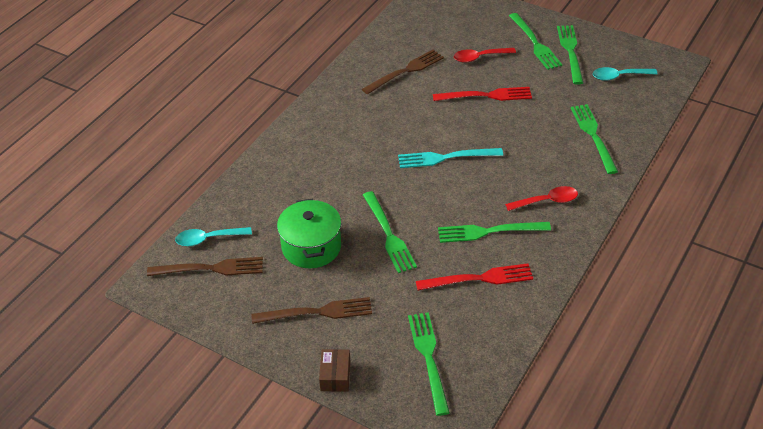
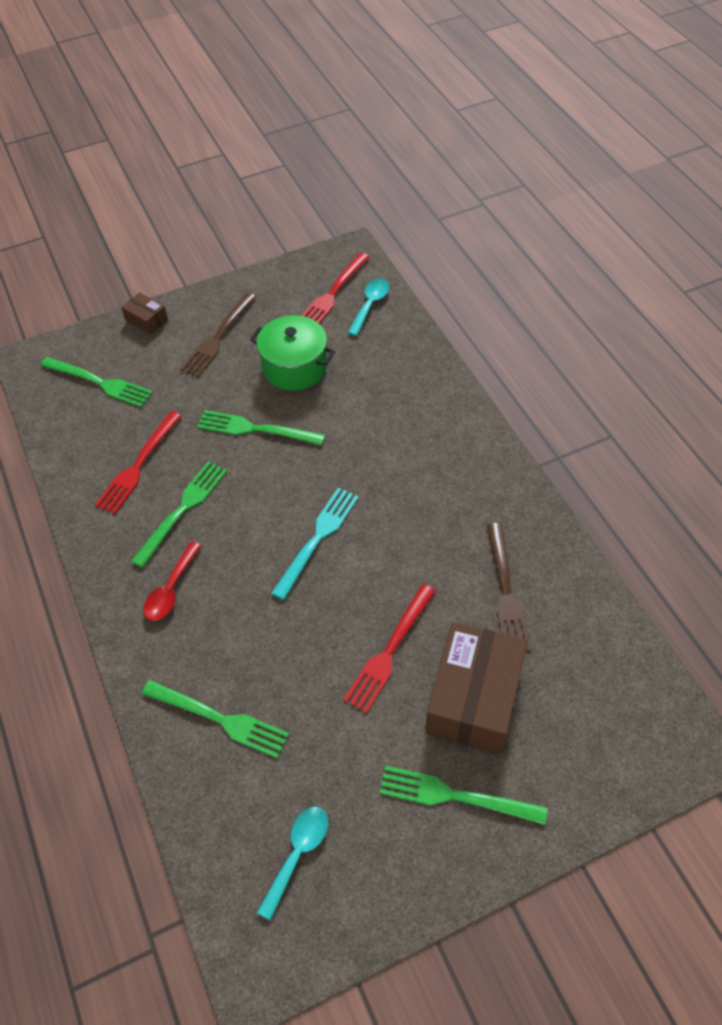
camera: 125 degrees right, 10 degrees up
brown fork [147,257,263,276] -> red fork [302,252,369,323]
red spoon [454,48,516,63] -> brown box [425,622,527,754]
green fork [557,25,583,85] -> none

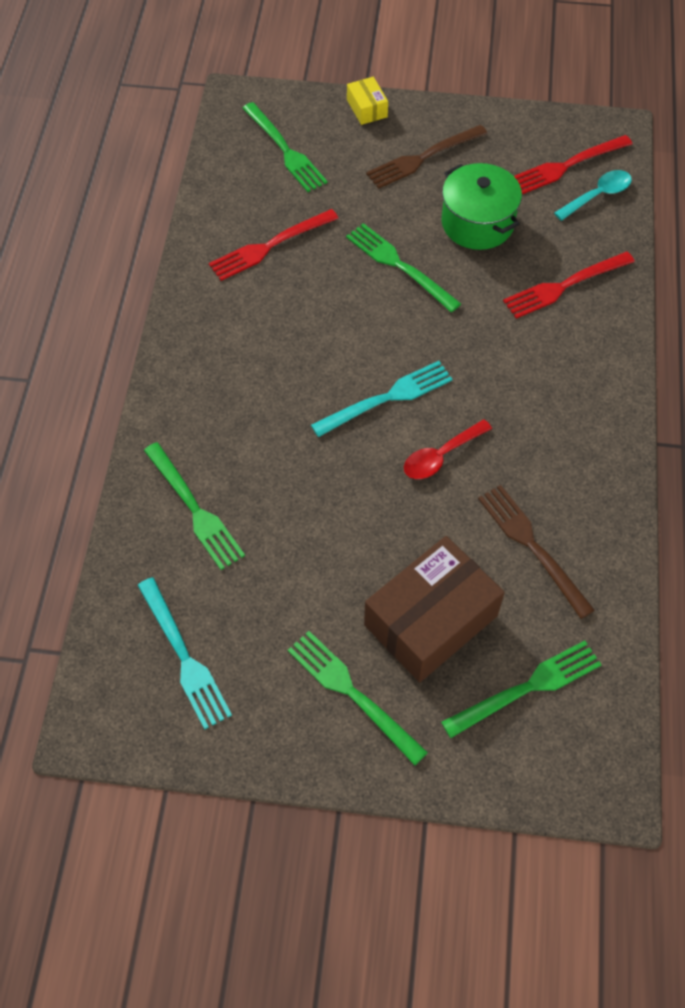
camera: 30 degrees right, 5 degrees up
brown box [121,292,168,335] -> yellow box [347,77,388,125]
green fork [131,461,227,568] -> green fork moved to [441,640,601,738]
red spoon [143,541,202,621] -> red spoon moved to [404,419,492,479]
turquoise spoon [257,807,328,921] -> turquoise fork [137,577,232,730]
red fork [343,584,436,714] -> red fork moved to [503,252,635,319]
brown fork [487,523,531,651] -> brown fork turned 120 degrees clockwise [478,485,595,619]

